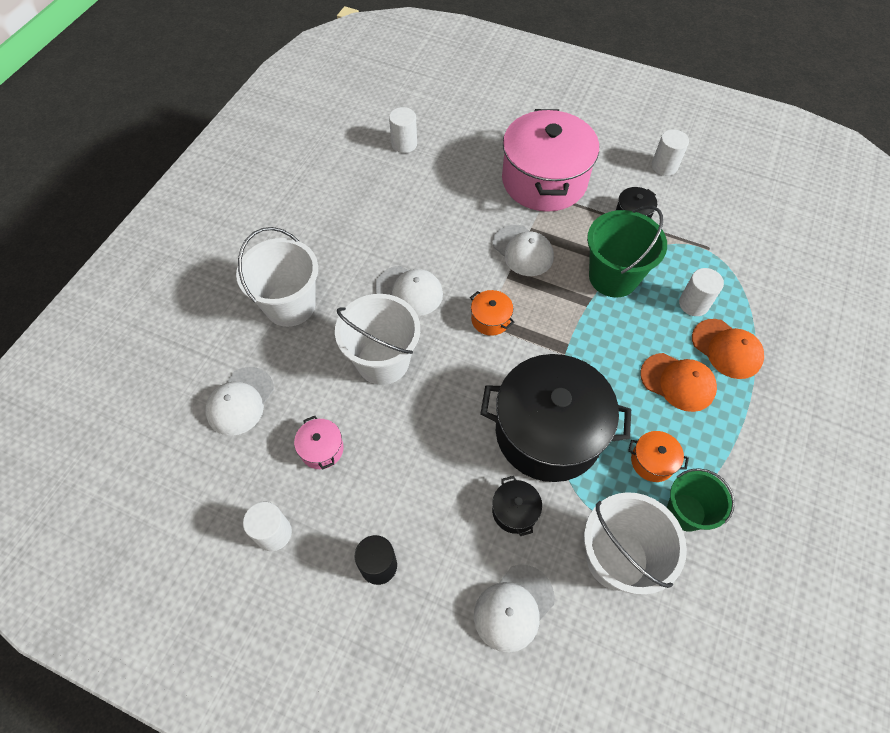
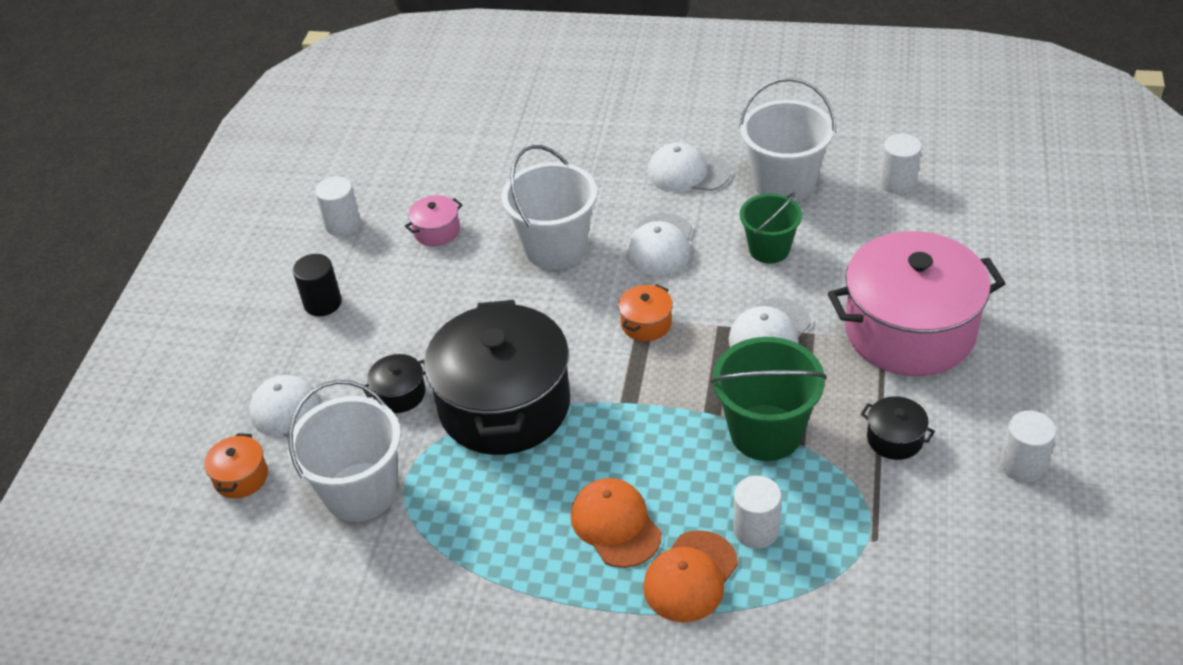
camera: 80 degrees right, 15 degrees down
white cap [205,367,274,436] -> white cap moved to [647,142,731,192]
white bucket [236,227,318,327] -> white bucket moved to [739,78,836,202]
orange pot [628,431,689,482] -> orange pot moved to [204,433,268,499]
orange cap [640,353,717,412] -> orange cap turned 135 degrees clockwise [571,478,662,568]
green bucket [667,468,735,532] -> green bucket moved to [740,192,802,264]

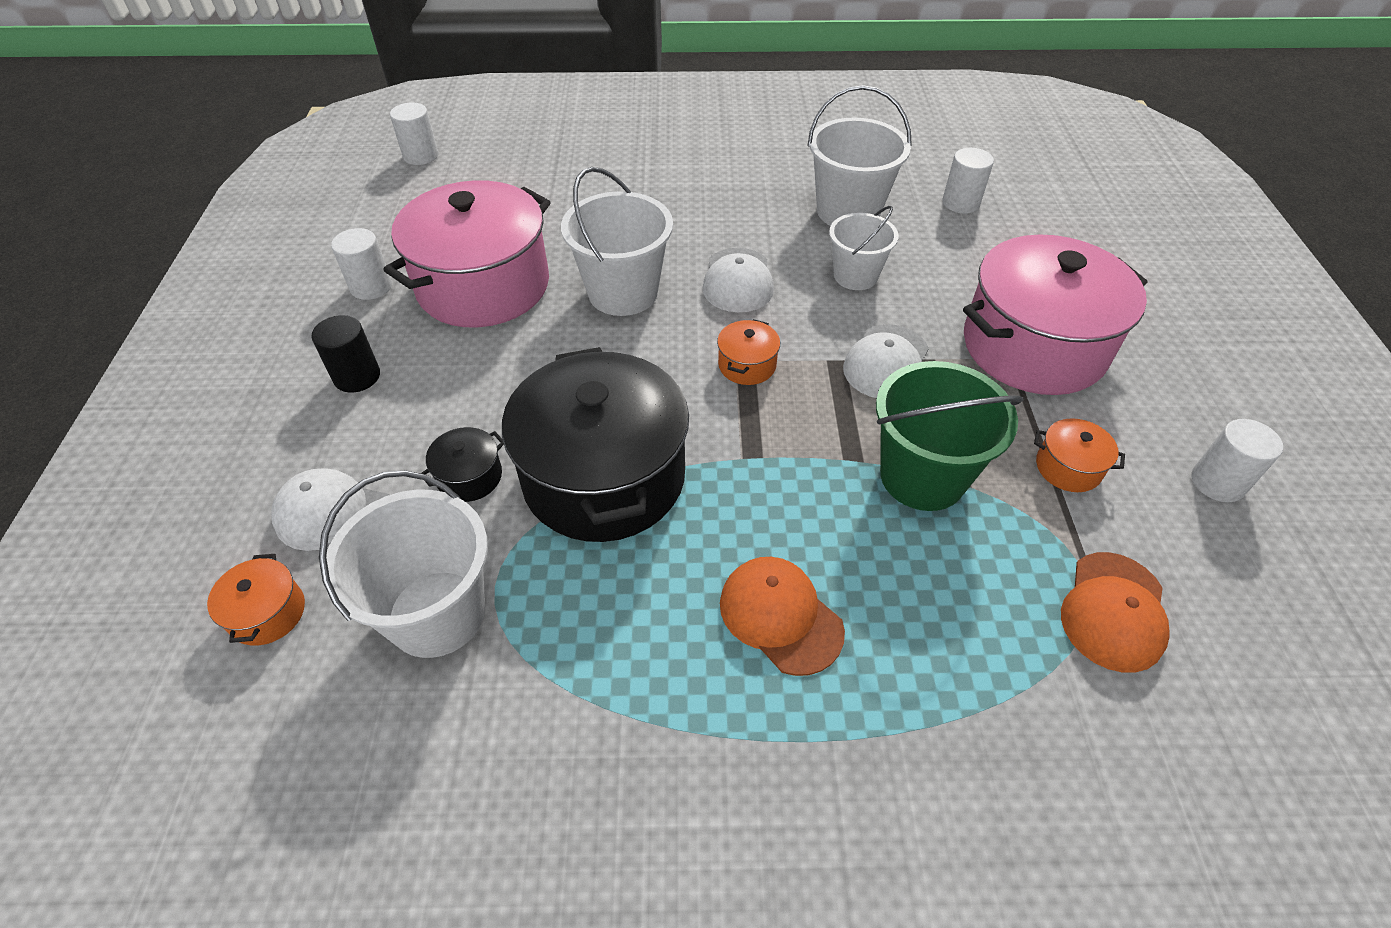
camera: 15 degrees left, 5 degrees up
pink pot [405,195,462,246] -> pink pot [383,180,551,327], size x2.49
orange cap [643,530,738,622] -> orange cap moved to [1061,552,1169,673]
white cap [647,142,731,192] -> none
white cylinder [733,476,781,549] -> white cylinder moved to [390,102,438,165]
green bucket [740,192,802,264] -> white bucket [829,206,899,290]
black pot [861,396,935,460] -> orange pot [1034,418,1125,492]

